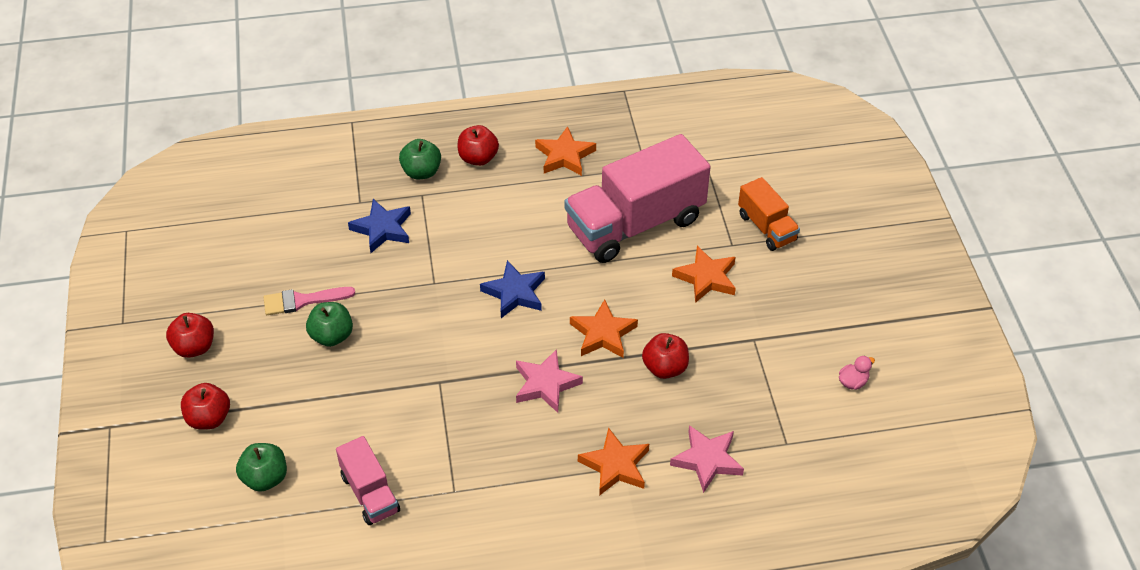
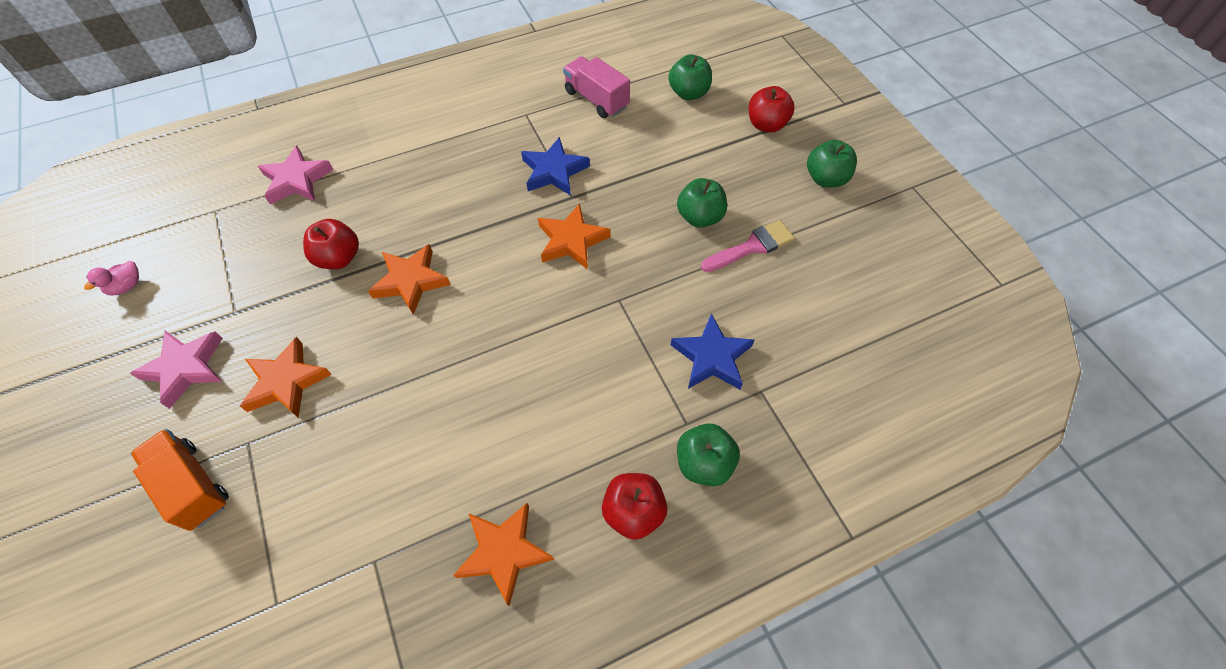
camera: 165 degrees right, 10 degrees up
red apple [166,313,214,358] -> green apple [807,139,857,187]
blue star [480,260,545,318] -> blue star moved to [521,137,590,196]
pink star [516,349,583,413] -> pink star moved to [130,331,223,409]
pink truck [564,134,711,263] -> none
orange star [578,427,649,496] -> orange star moved to [538,203,611,270]

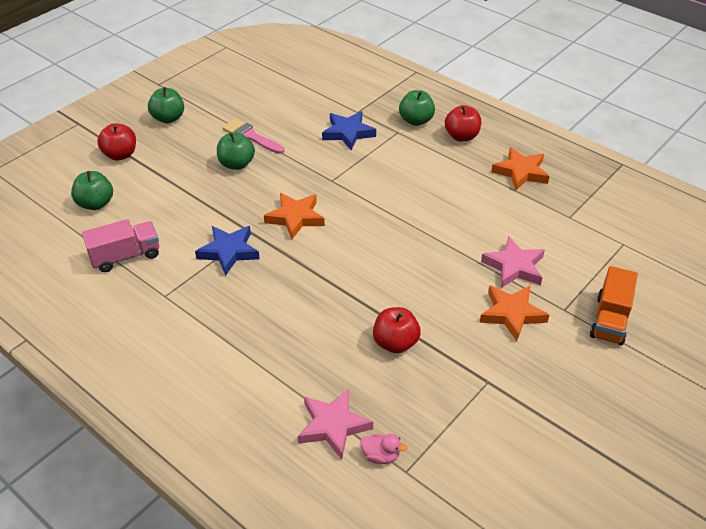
camera: 115 degrees left, 15 degrees down
pink duck [84,261,139,296] -> pink duck moved to [360,434,407,464]
pink star [130,331,223,409] -> pink star moved to [481,236,545,288]
orange star [368,244,451,315] -> none
pink truck [563,56,630,118] -> pink truck turned 135 degrees counterclockwise [82,219,159,272]

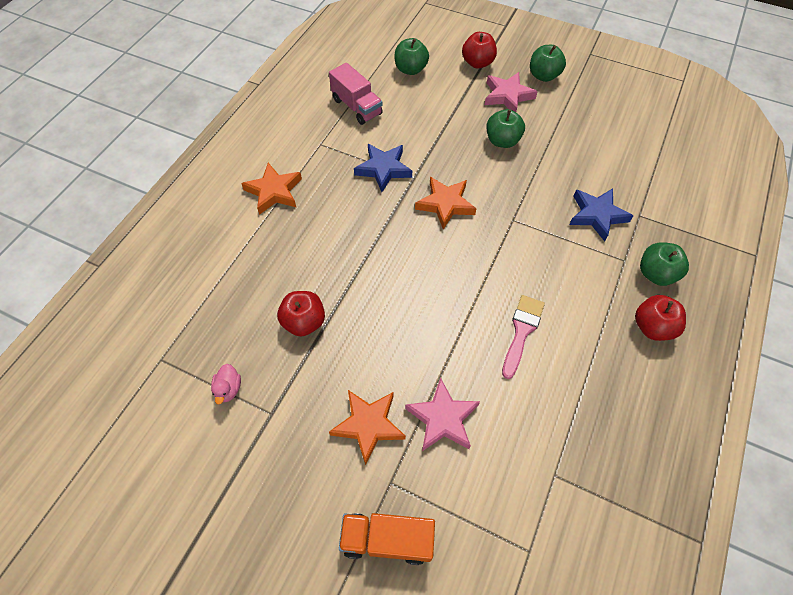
camera: 75 degrees right, 15 degrees up
pink brush [223,119,284,154] -> pink brush moved to [502,295,545,379]
pink star [298,389,373,460] -> pink star moved to [485,72,538,112]
pink duck [360,434,407,464] -> pink duck moved to [211,364,241,405]
orange star [491,147,550,191] -> orange star moved to [241,163,302,215]

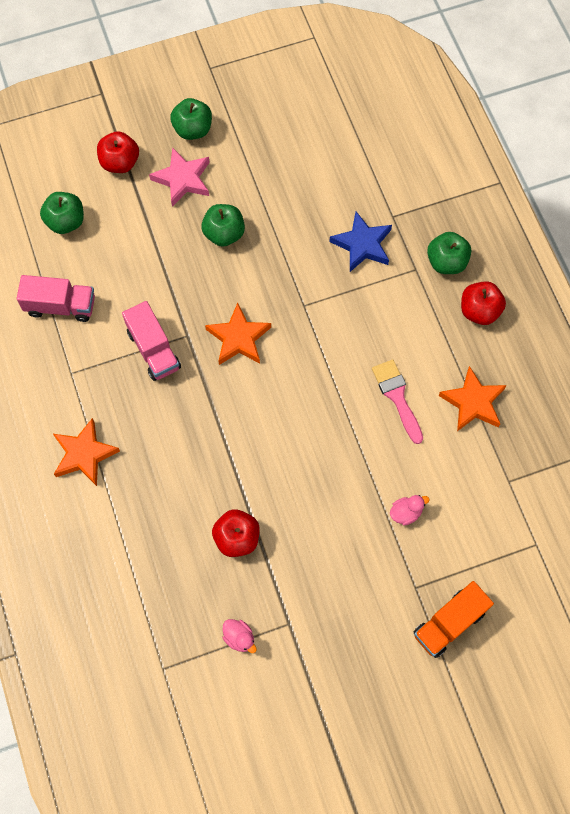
camera: 45 degrees left, 10 degrees up
orange star [329,390,406,465] -> orange star moved to [439,366,506,431]
blue star [354,144,412,192] -> pink truck [122,301,181,381]
pink star [405,378,480,451] -> pink duck [390,495,429,525]

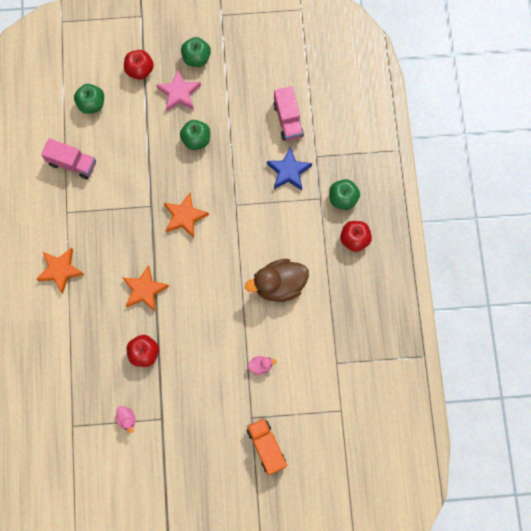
camera: 15 degrees right, 5 degrees up
pink truck [122,301,181,381] -> pink truck moved to [273,86,304,141]
pink brush [372,360,423,444] -> brown duck [245,259,309,302]
orange truck [414,581,494,658] -> orange truck turned 90 degrees clockwise [246,418,287,475]
orange star [439,366,506,431] -> orange star moved to [123,265,169,311]

